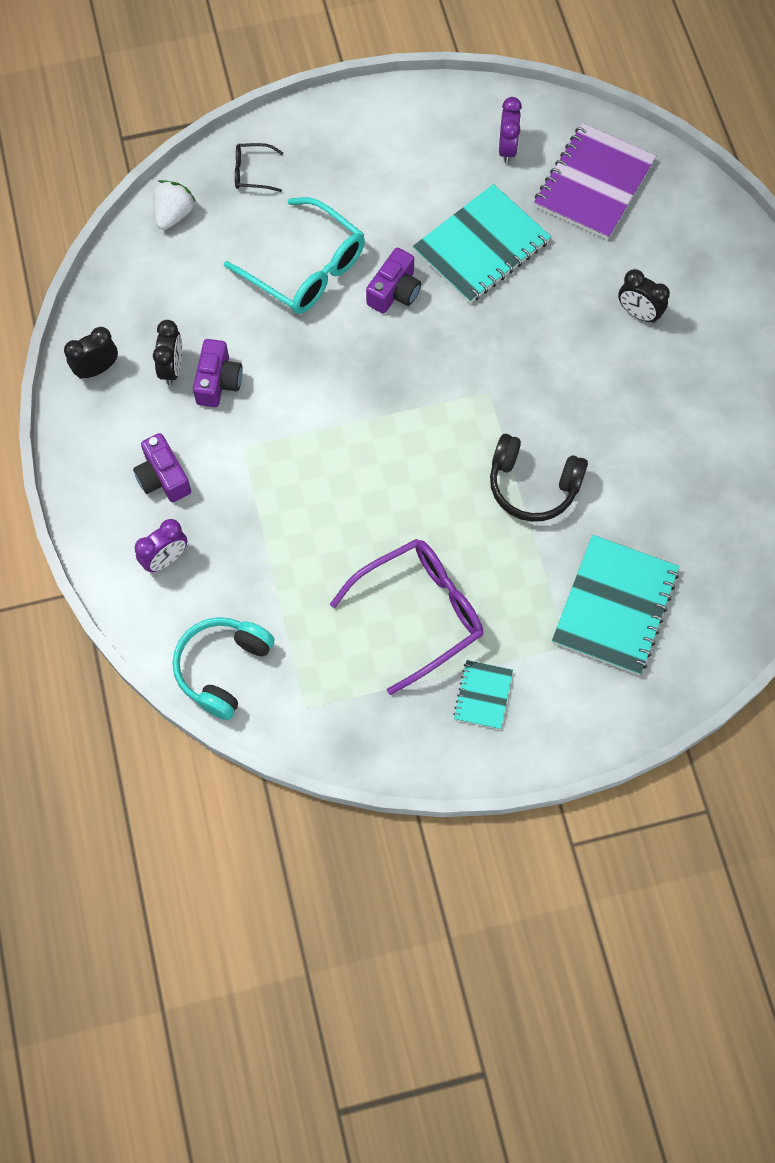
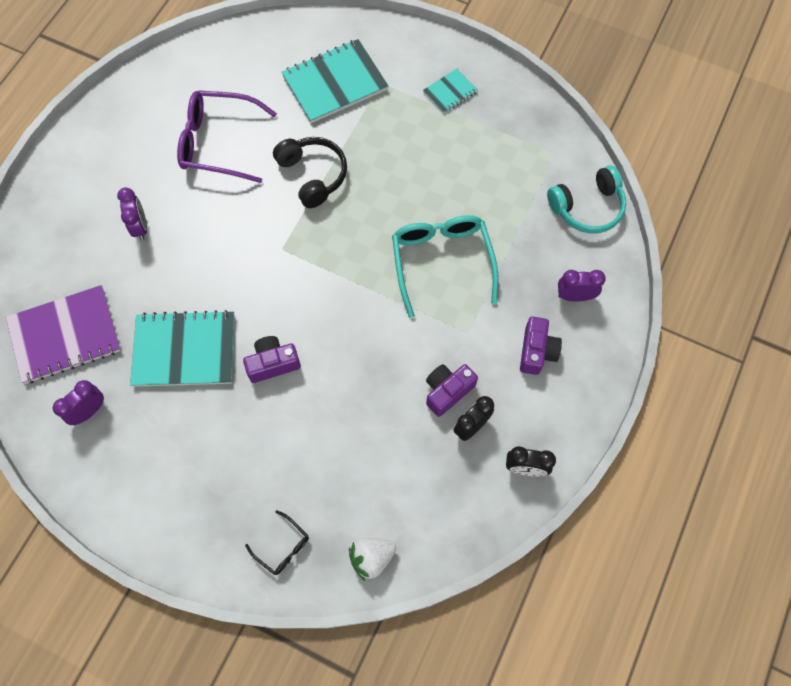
camera: 140 degrees left, 0 degrees up
turquoise glasses [224,197,365,314] -> turquoise glasses moved to [392,215,499,318]
purple glasses [330,539,483,695] -> purple glasses moved to [177,90,277,183]
black clock [618,269,670,324] -> purple clock [117,188,147,240]

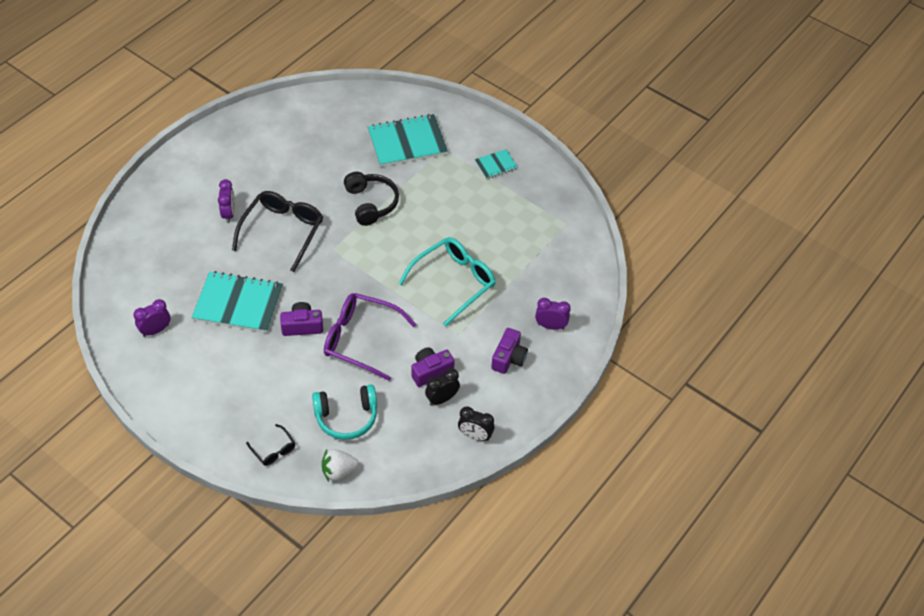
camera: 10 degrees right, 15 degrees down
purple notebook [6,285,121,384] -> none
purple glasses [177,90,277,183] -> purple glasses moved to [324,293,417,381]
turquoise glasses [392,215,499,318] -> turquoise glasses turned 45 degrees clockwise [398,237,496,327]
turquoise headphones [547,165,627,233] -> turquoise headphones moved to [312,384,377,440]
none -> black glasses [232,191,323,272]

